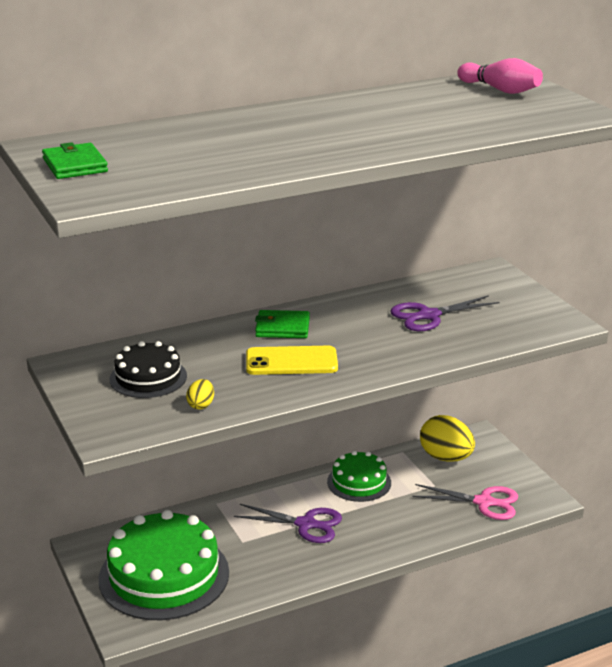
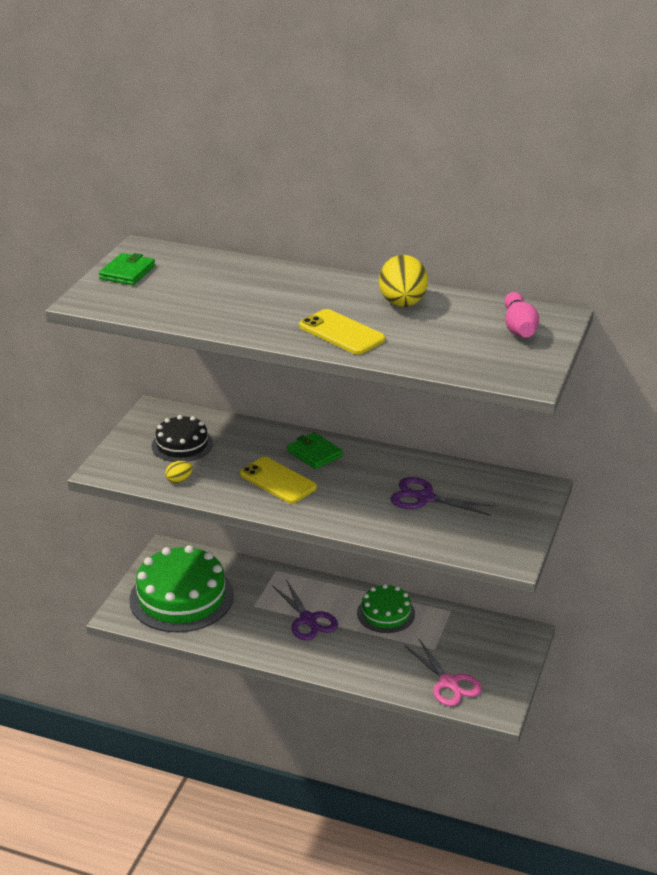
camera: 45 degrees right, 5 degrees up
yellow egg [420,415,475,462] -> yellow egg moved to [379,255,428,307]
none -> yellow phone [299,309,385,355]

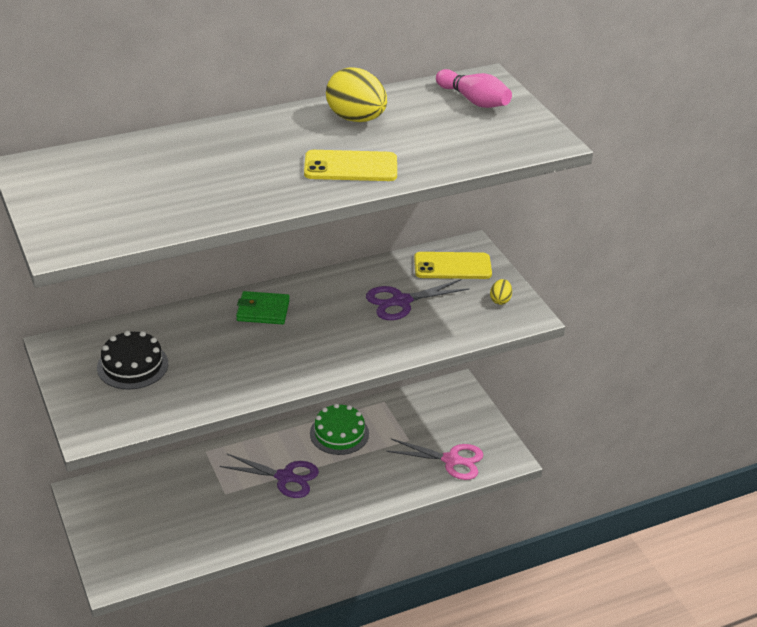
camera: 45 degrees left, 5 degrees up
green wallet [99,253,155,285] -> none
green cake [129,545,234,632] -> none
yellow egg [165,461,193,483] -> yellow egg moved to [490,279,512,305]
yellow phone [240,457,317,504] -> yellow phone moved to [414,252,492,279]

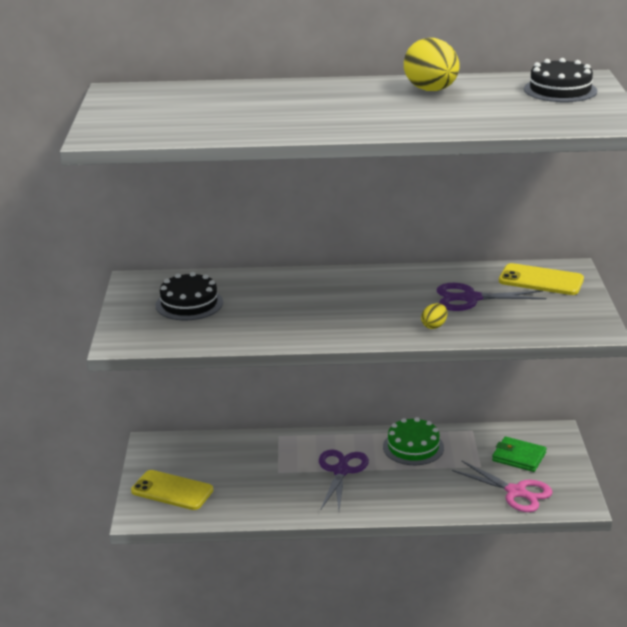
camera: 25 degrees right, 10 degrees down
purple scissors [220,454,319,498] -> purple scissors turned 120 degrees counterclockwise [319,449,369,510]
green wallet [236,291,290,324] -> green wallet moved to [492,436,546,472]
yellow phone [304,150,397,181] -> yellow phone moved to [131,470,213,510]
pink bowling pin [436,69,512,108] -> black cake [524,58,597,102]
yellow egg [490,279,512,305] -> yellow egg moved to [421,303,447,329]

